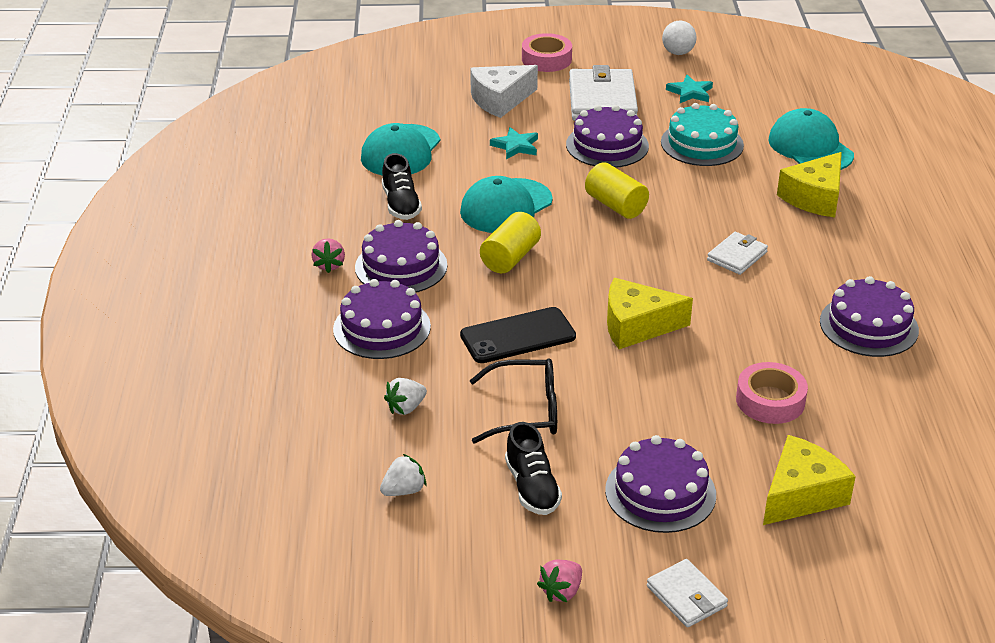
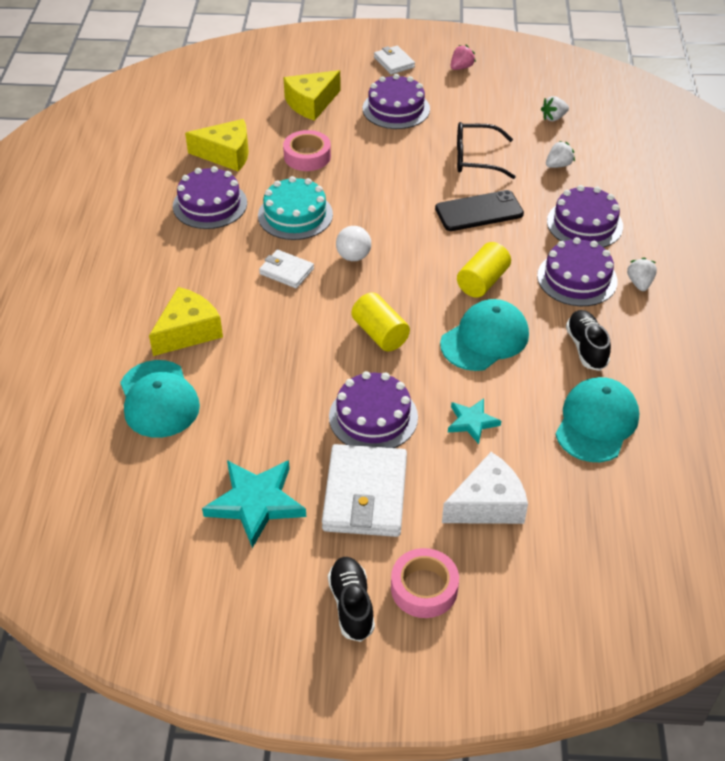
camera: 175 degrees left, 10 degrees up
pink strawberry [311,238,345,273] -> white strawberry [627,257,657,291]
black shoe [505,422,562,515] -> black shoe moved to [328,557,375,642]
yellow cheese [607,278,693,349] -> yellow cheese moved to [185,119,249,172]
turquoise cake [661,103,744,166] -> turquoise cake moved to [258,176,333,240]
white ball [662,21,697,55] -> white ball moved to [336,226,371,261]
turquoise star [666,75,713,103] -> turquoise star [202,460,306,548], size x1.77
white wallet [707,232,768,275] -> white wallet turned 75 degrees clockwise [259,250,314,288]

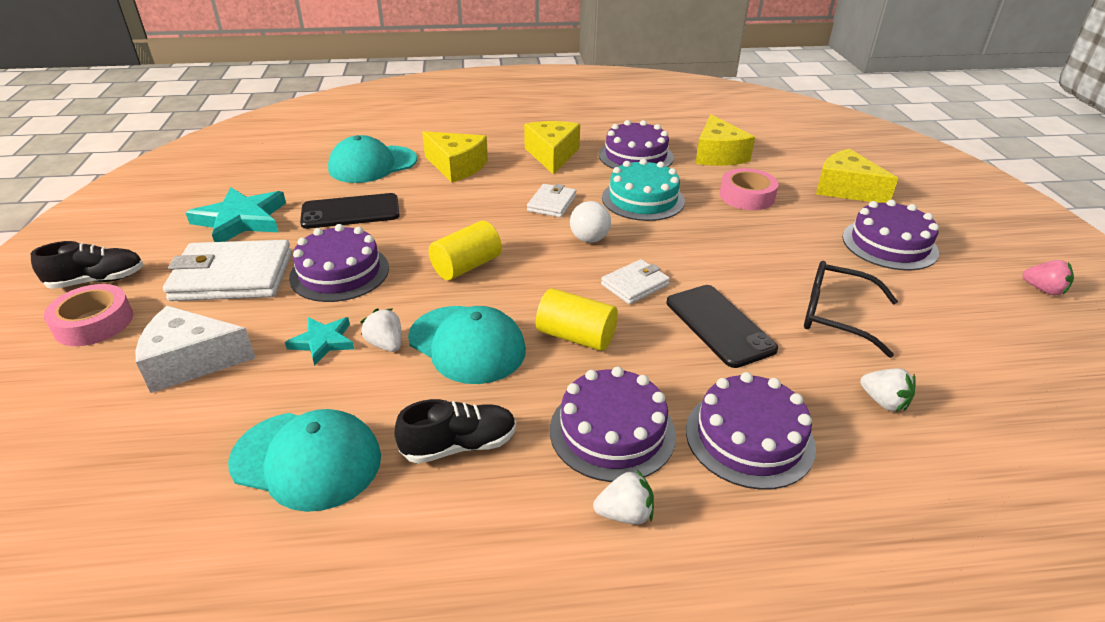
camera: 80 degrees right, 10 degrees down
white wallet [374,45,415,75] -> white wallet moved to [601,259,670,304]
white cheese [442,452,528,524] -> white cheese turned 120 degrees clockwise [135,306,256,393]
black glasses [457,122,516,179] -> black glasses turned 60 degrees counterclockwise [804,261,898,358]
white strawberry [541,96,569,121] -> white strawberry moved to [361,308,402,352]
none -> black phone [300,193,400,229]
none -> yellow cheese [524,121,580,174]

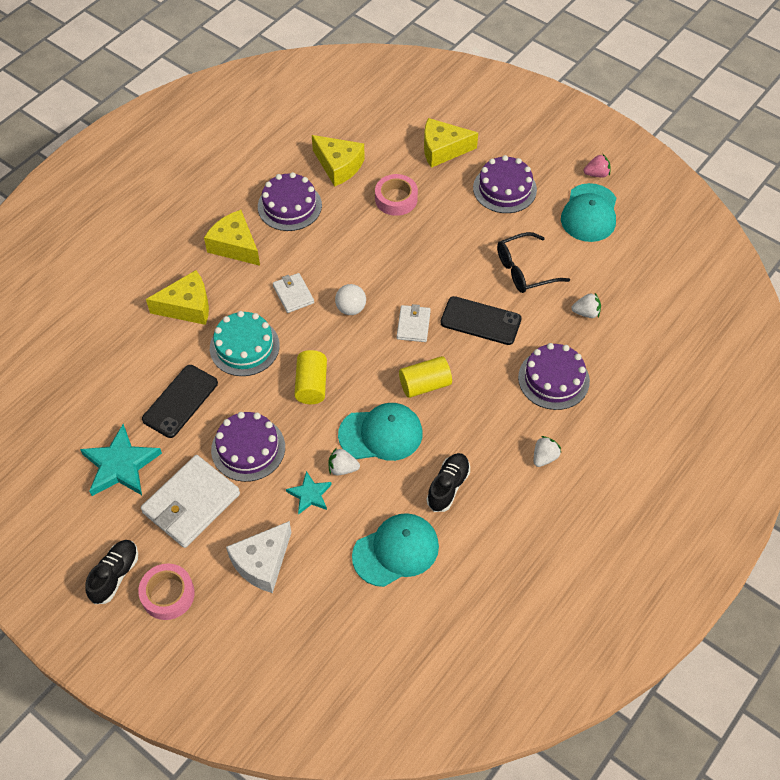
camera: 45 degrees left, 20 degrees up
turquoise cap [328,135,417,183] -> turquoise cap moved to [561,183,616,242]
purple cake [550,367,676,482] -> none
turquoise cake [602,159,685,221] -> turquoise cake moved to [210,311,280,376]

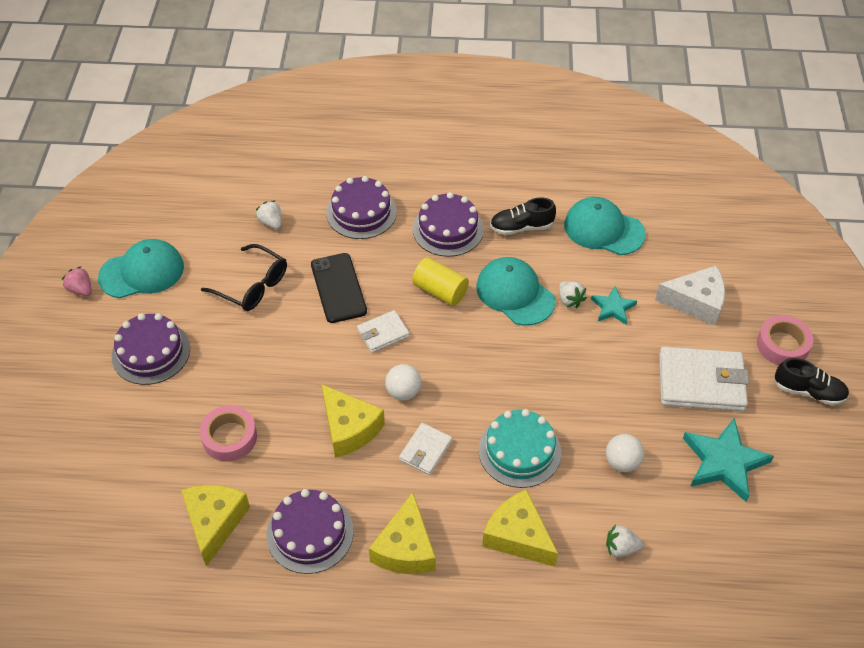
camera: 125 degrees left, 5 degrees down
black shoe [85,540,138,604] -> black shoe turned 150 degrees counterclockwise [774,358,849,406]
black phone [142,365,218,438] -> white ball [606,434,644,472]
purple cake [211,412,285,482] -> purple cake moved to [413,192,484,257]
yellow cylinder [294,350,327,404] -> none
yellow cheese [424,118,478,168] -> yellow cheese moved to [322,384,385,458]
white strawberry [534,436,561,467] -> white strawberry moved to [606,524,644,557]

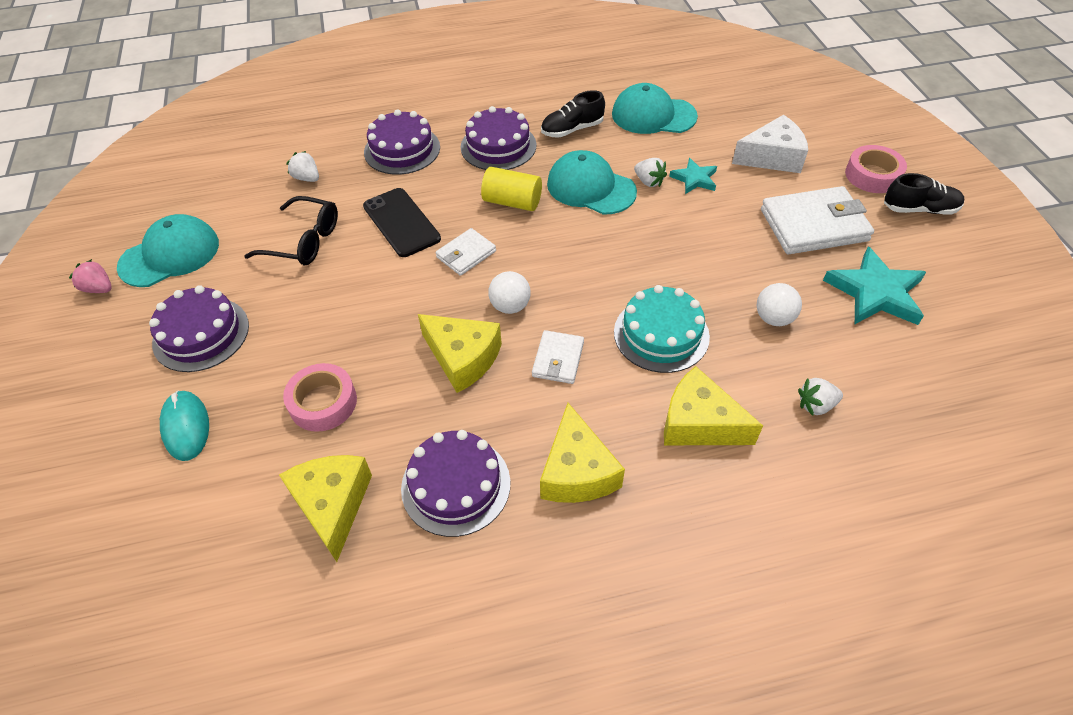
camera: 15 degrees left, 0 degrees up
none -> turquoise mouse [160,390,209,461]

